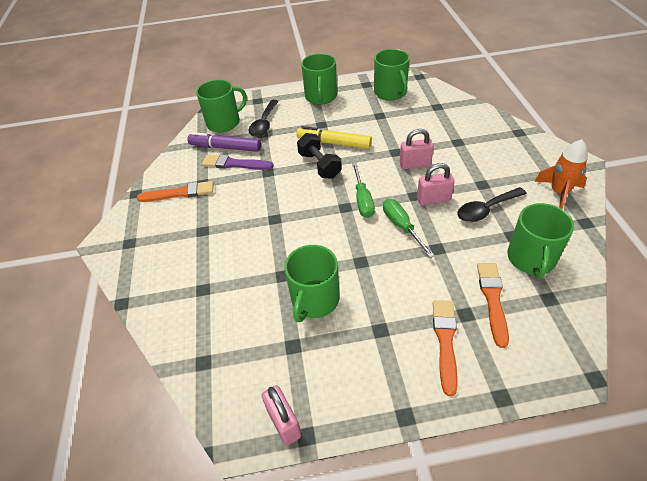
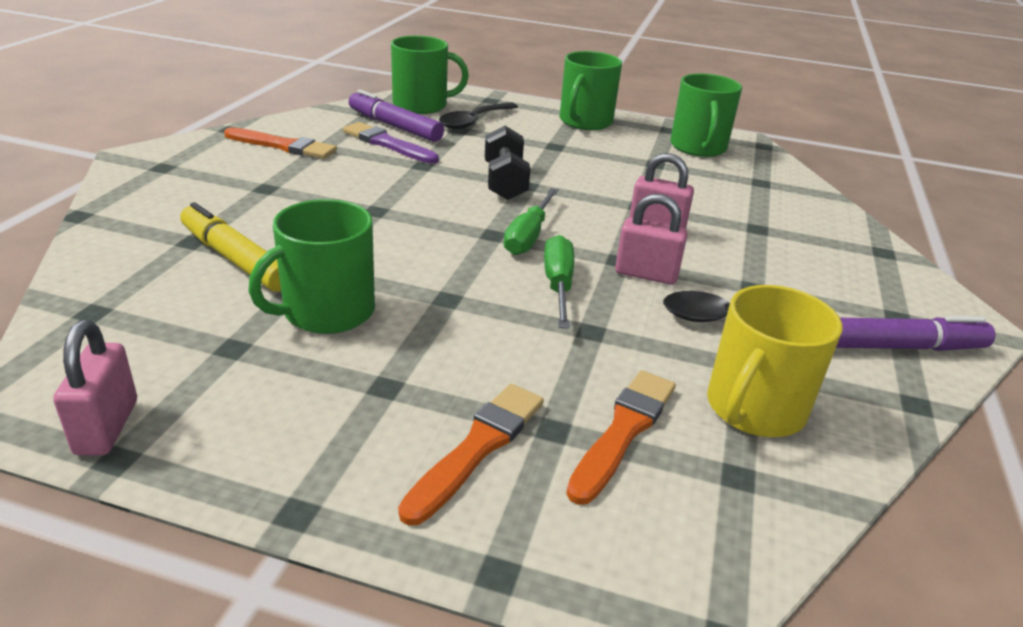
camera: 20 degrees right, 15 degrees down
yellow marker [297,126,372,149] -> yellow marker moved to [180,202,281,292]
green mug [507,203,574,278] -> yellow mug [707,285,842,437]
orange rocket [534,139,588,209] -> purple marker [836,316,995,351]

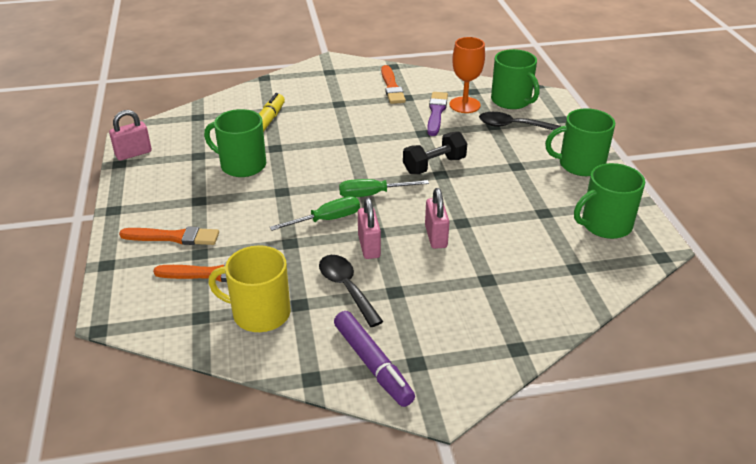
camera: 65 degrees right, 5 degrees up
purple marker [349,89,444,142] -> orange goblet [449,37,485,113]

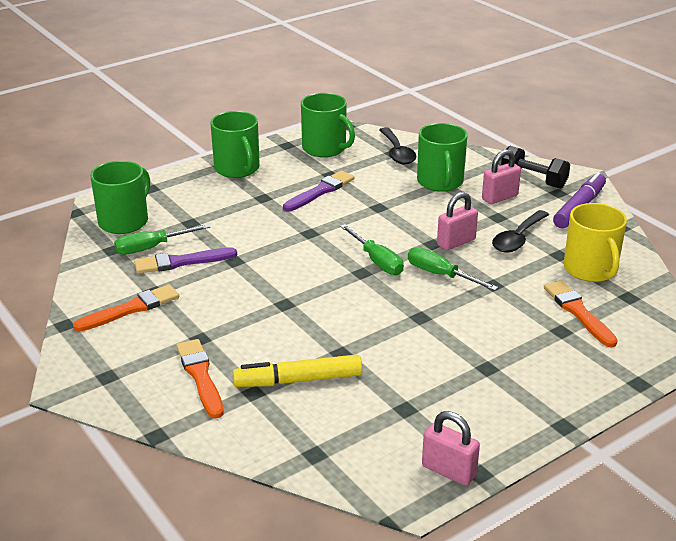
camera: 115 degrees left, 5 degrees down
orange brush [119,226,219,245] -> orange brush moved to [176,339,224,419]
green mug [204,109,266,177] -> green mug moved to [417,123,467,192]
black dumbbell [403,132,467,174] -> black dumbbell moved to [501,146,570,189]
pink padlock [425,188,450,249] -> pink padlock moved to [482,149,521,204]
orange goblet [449,37,485,113] -> green screwdriver [114,224,210,255]
black spoon [479,112,561,130] -> black spoon moved to [379,127,416,164]
none -> purple brush [283,170,354,211]

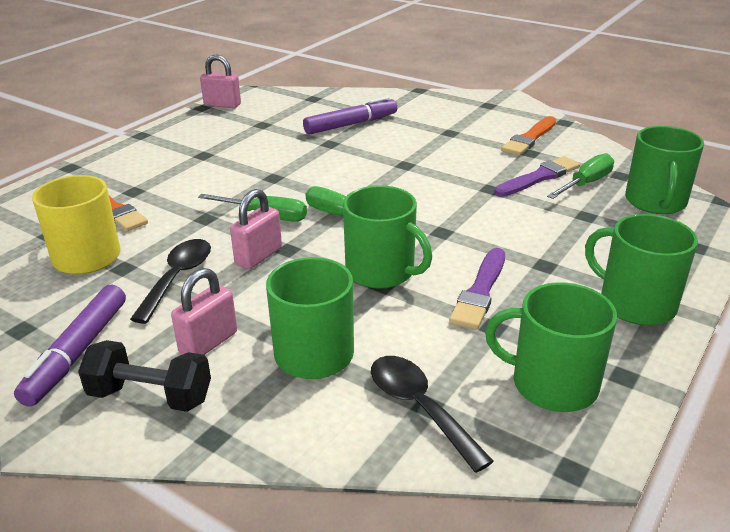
camera: 160 degrees right, 0 degrees up
orange brush [176,339,224,419] -> none
yellow marker [233,355,362,387] -> purple marker [303,96,397,135]
none -> green mug [343,185,432,289]

